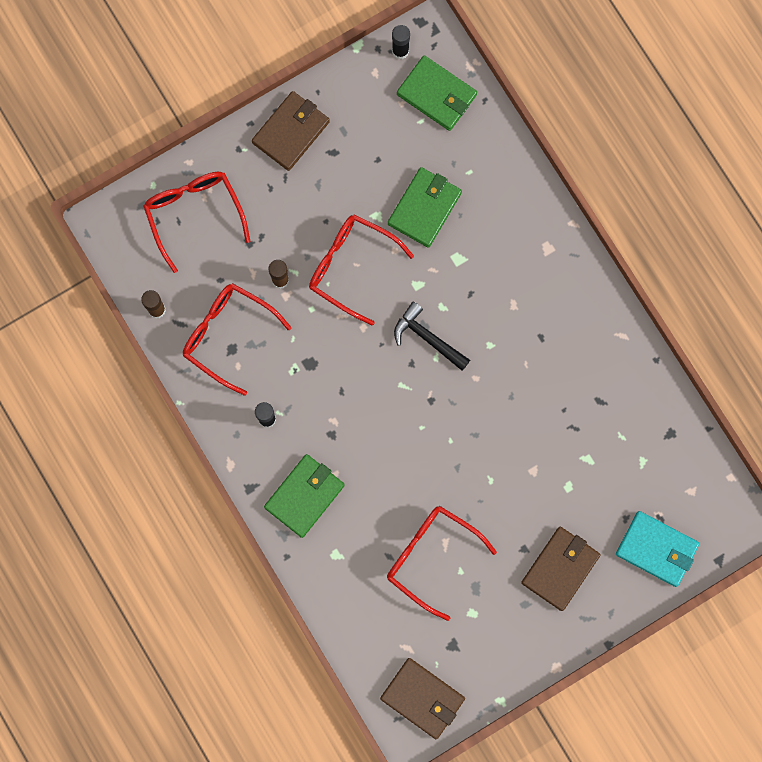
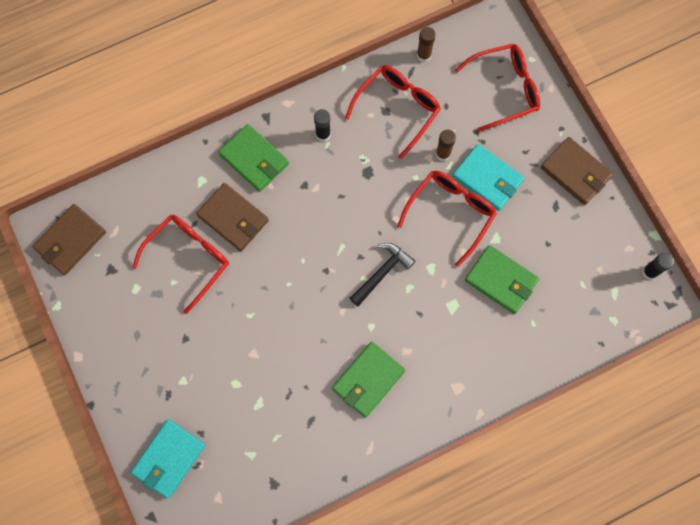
camera: 95 degrees right, 5 degrees down
green wallet [397,55,477,131] -> green wallet moved to [332,342,405,418]
brown wallet [521,527,601,611] -> brown wallet moved to [196,183,269,251]
none -> turquoise wallet [452,144,524,211]

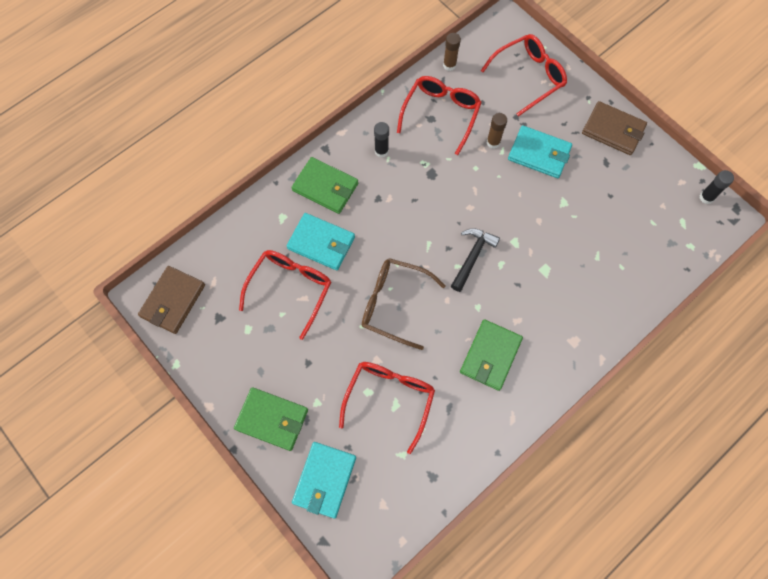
camera: 15 degrees left, 5 degrees down
brown wallet [196,183,269,251] -> turquoise wallet [287,213,355,270]
red glasses [397,171,497,267] -> red glasses moved to [339,362,435,454]
green wallet [465,245,539,314] -> green wallet moved to [234,387,308,451]
none -> brown glasses [362,258,445,350]

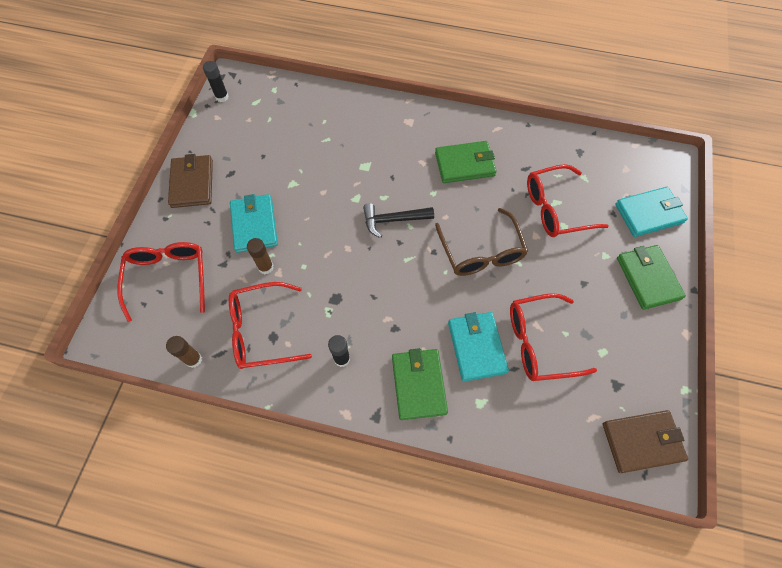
camera: 125 degrees left, 5 degrees down
red glasses [481,34,567,117] -> red glasses turned 60 degrees clockwise [117,242,205,322]

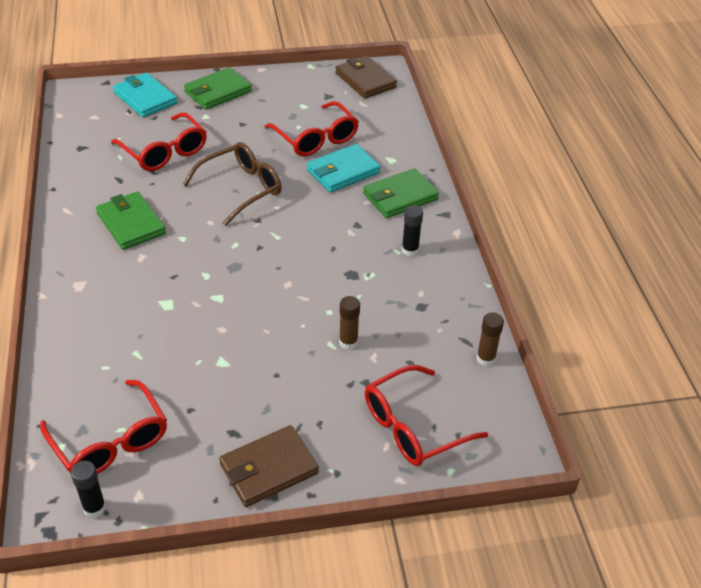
camera: 115 degrees left, 20 degrees down
red glasses [229,282,312,369] -> red glasses moved to [40,380,167,474]
turquoise wallet [230,194,278,253] -> none
black hammer [363,203,434,238] -> none

